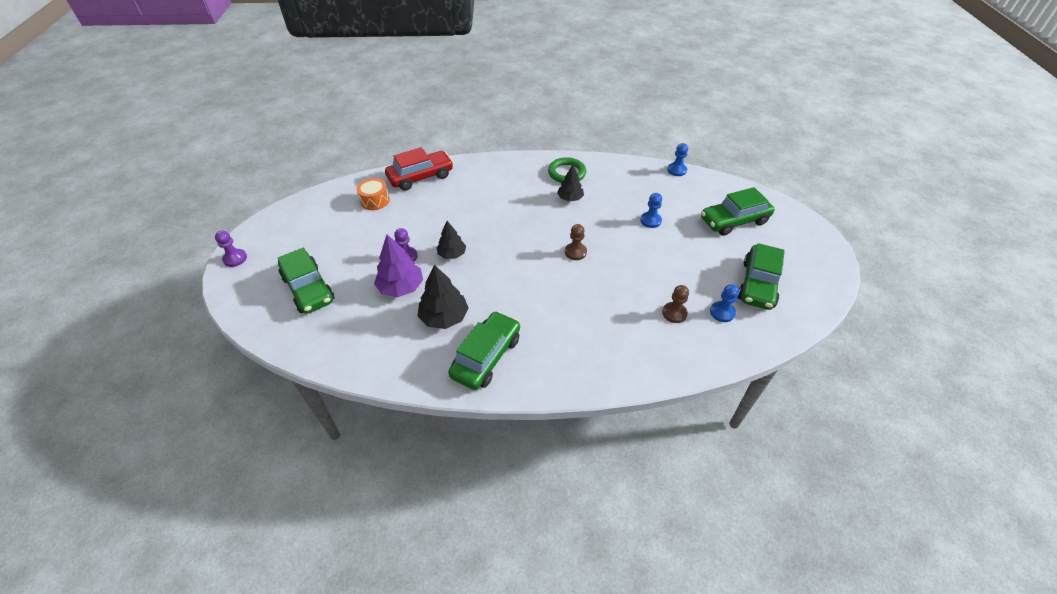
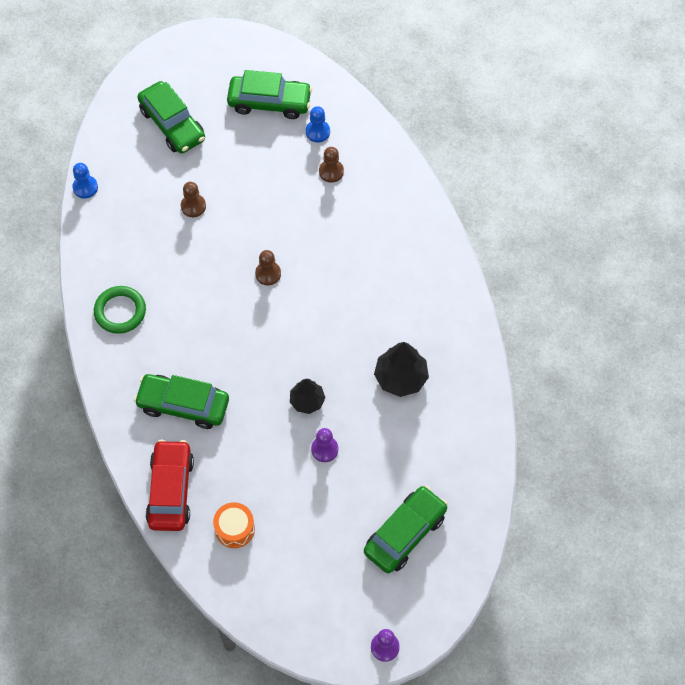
camera: 105 degrees left, 15 degrees up
purple tree [374,234,423,297] -> none
red car [385,147,454,191] -> red car turned 45 degrees clockwise [145,439,194,531]
green car [448,311,520,390] -> green car moved to [134,374,229,429]
black tree [557,165,584,201] -> none
blue pawn [640,193,662,228] -> brown pawn [181,182,206,217]

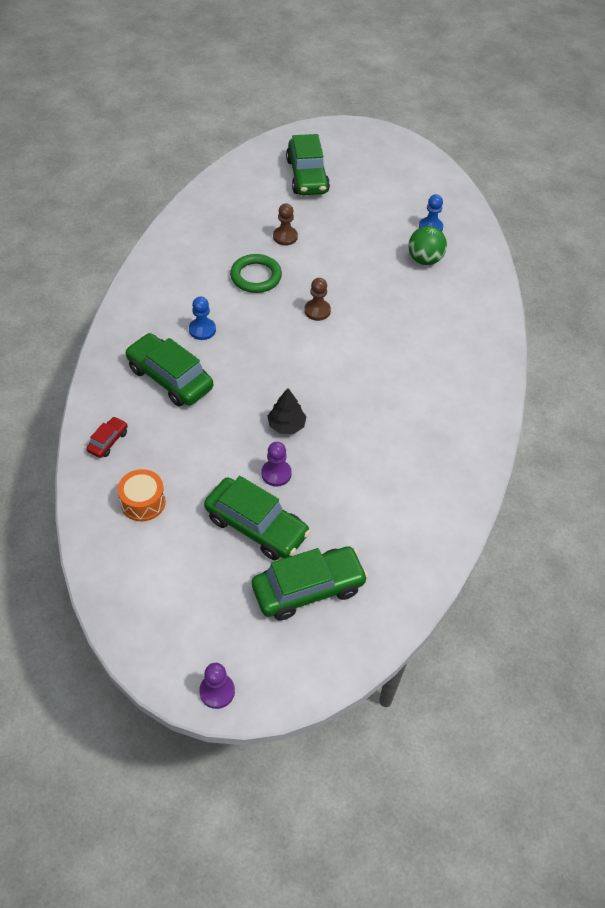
camera: 25 degrees right, 10 degrees down
blue pawn [72,163,98,199] -> blue pawn moved to [189,297,216,340]
green ring [94,286,146,334] -> green ring moved to [230,254,282,293]
red car [145,439,194,531] -> red car [86,416,128,458], size x0.48
green car [227,70,312,119] -> green car moved to [204,476,311,560]
brown pawn [319,147,344,183] -> green ball [408,226,447,265]
black tree [374,342,429,397] -> none

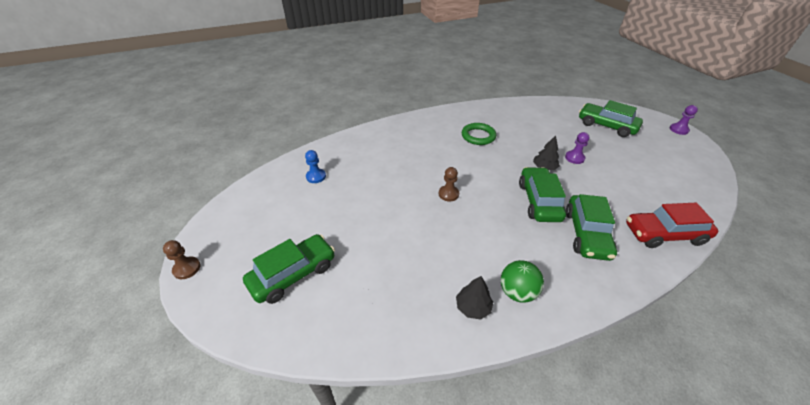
camera: 120 degrees left, 10 degrees down
red car [86,416,128,458] -> red car [626,203,718,248], size x2.10
orange drum [117,469,166,521] -> none
blue pawn [189,297,216,340] -> none
green car [204,476,311,560] -> green car moved to [519,167,566,222]
green ring [230,254,282,293] -> green ring moved to [462,123,496,145]
brown pawn [273,203,298,246] -> brown pawn moved to [163,240,201,279]
green ball [408,226,447,265] -> green ball moved to [501,260,544,303]
none -> black tree [456,276,493,319]

